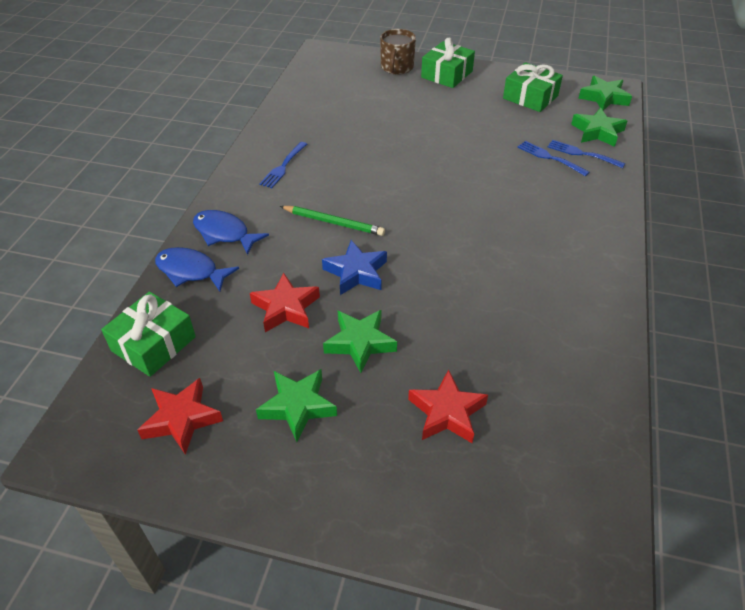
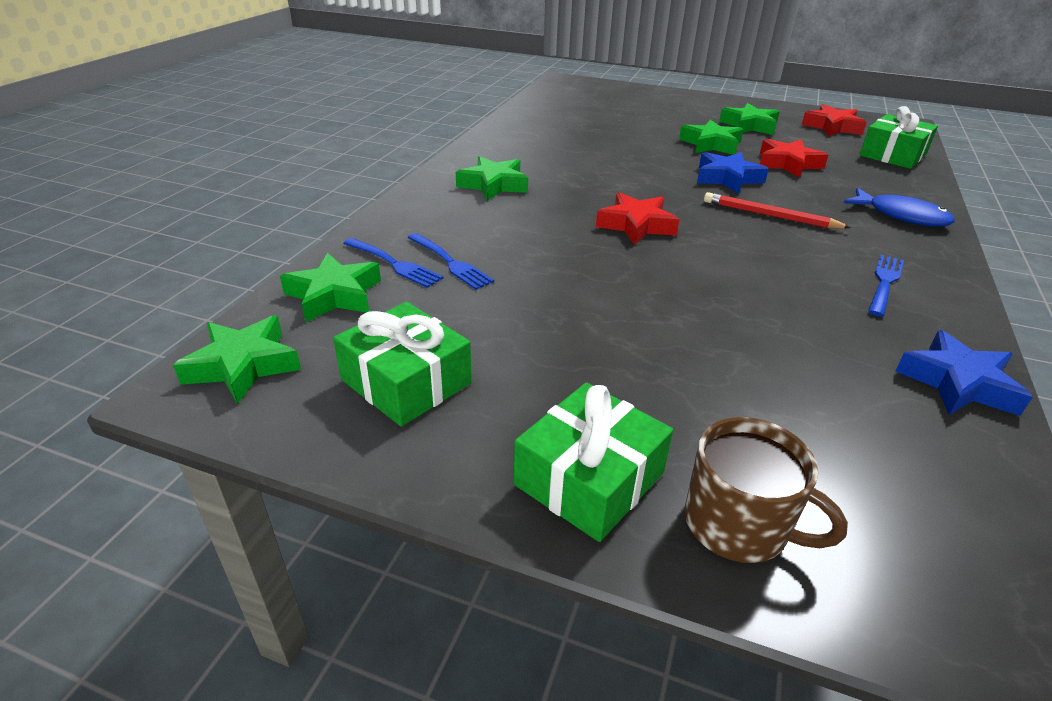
camera: 175 degrees left, 10 degrees down
blue fish [155,247,239,292] -> none
green pencil [280,206,385,236] -> red pencil [704,192,851,229]
brown mug [380,29,416,75] -> brown mug turned 105 degrees clockwise [685,417,848,563]
red star [408,369,488,443] -> red star moved to [596,192,680,245]
none -> green star [456,156,528,201]
none -> blue star [896,330,1033,416]

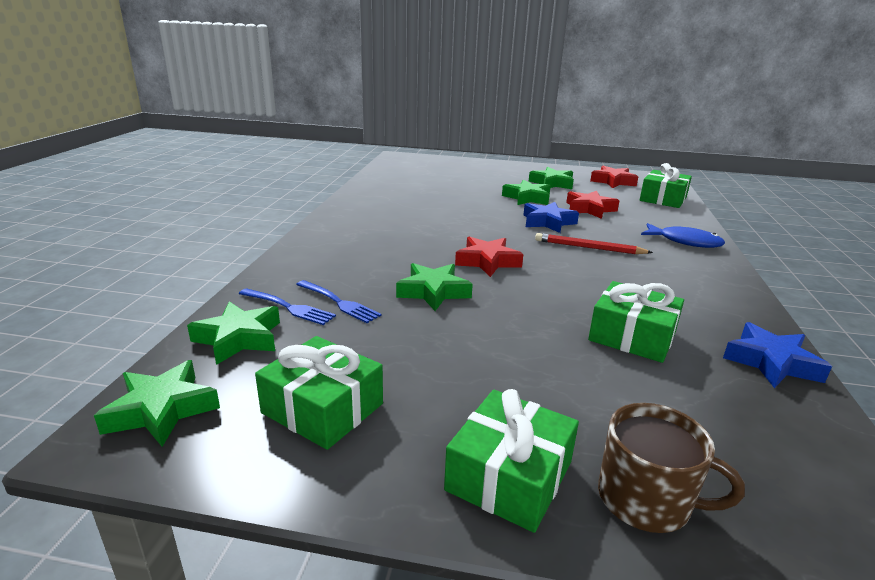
camera: 10 degrees left, 10 degrees down
green star [456,156,528,201] -> green star moved to [396,263,473,311]
blue fork [868,255,904,317] -> none
none -> green gift [588,281,684,363]

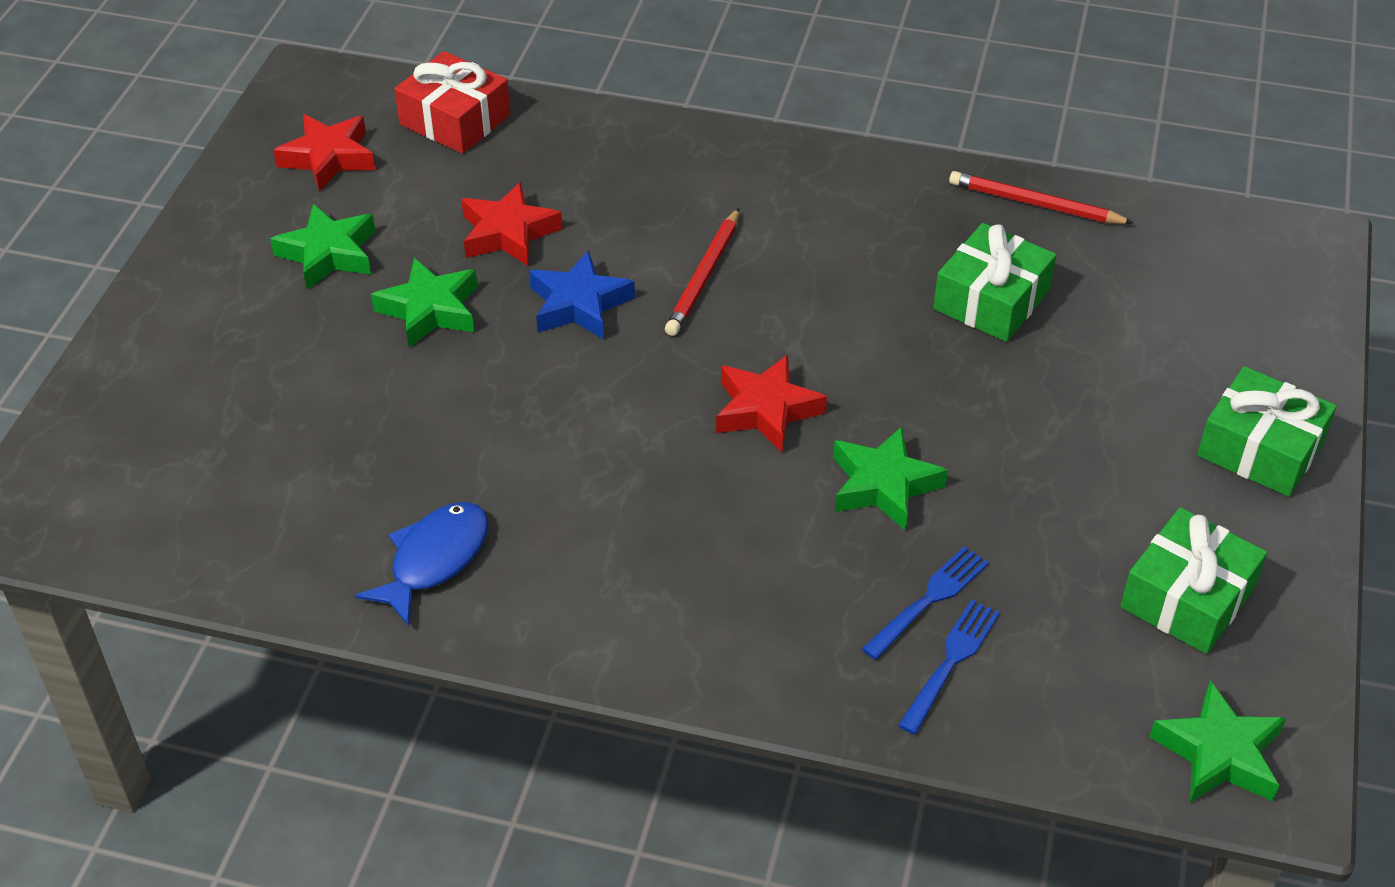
camera: 85 degrees left, 20 degrees up
green star [187,301,280,365] -> none
brown mug [598,403,745,533] -> none
green gift [640,163,692,208] -> red gift [394,51,511,154]
blue fish [641,223,725,248] -> blue fish moved to [355,502,489,626]
blue star [723,322,832,388] -> red pencil [949,171,1134,224]

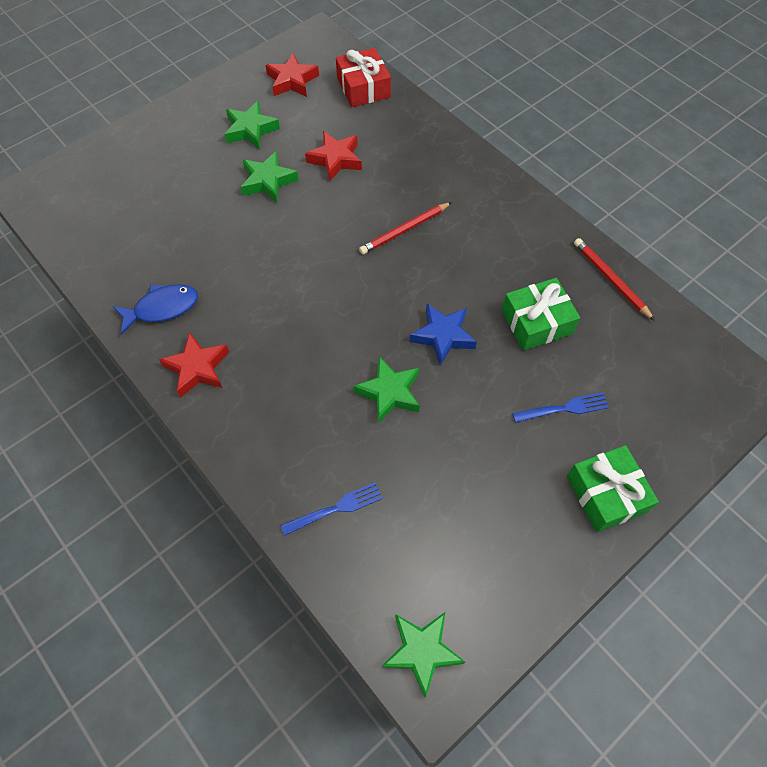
camera: 35 degrees right, 15 degrees up
blue star [529,250,635,339] -> blue star moved to [410,304,477,366]
red star [716,355,827,452] -> red star moved to [159,332,229,398]
blue fork [862,546,989,660] -> blue fork moved to [513,392,609,423]
green gift [1120,507,1267,654] -> none

